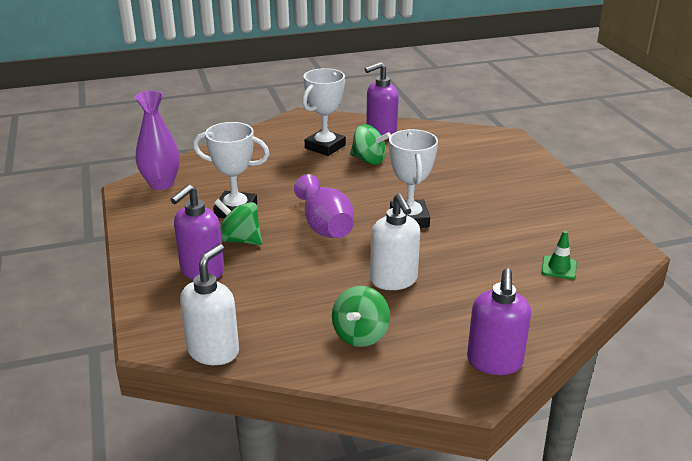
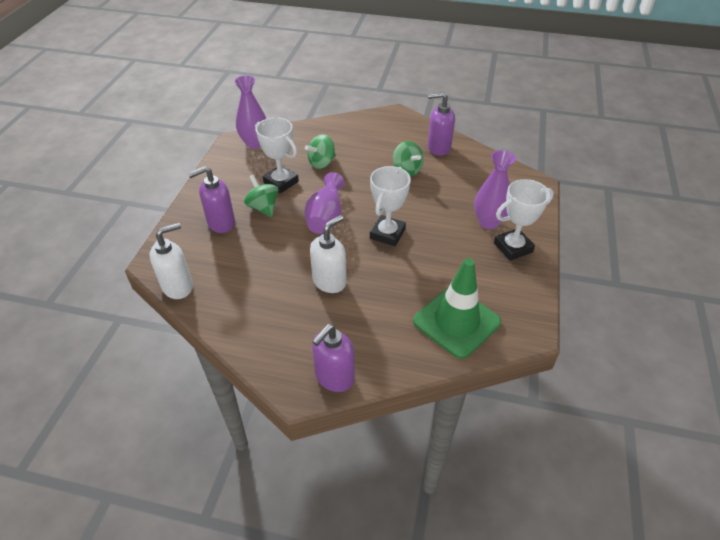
camera: 30 degrees right, 15 degrees up
white trophy [302,68,346,156] -> white trophy moved to [494,179,554,261]
green spinning top [332,286,390,347] -> green spinning top moved to [305,134,336,169]
white soap dispenser [370,193,420,290] -> white soap dispenser turned 150 degrees counterclockwise [310,215,347,293]
green traffic cone [541,231,577,279] -> green traffic cone [413,258,501,359], size x2.45
none -> purple vase [474,150,516,229]

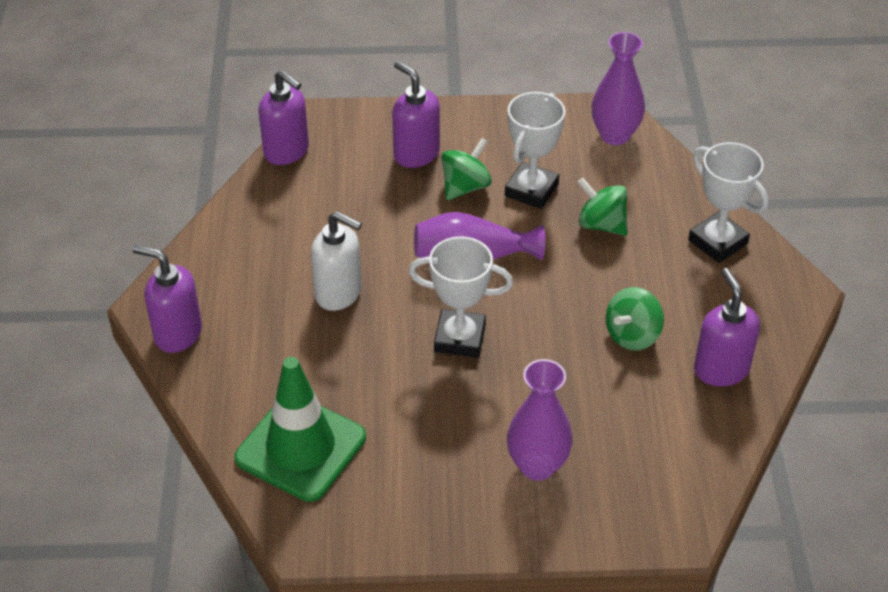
camera: 75 degrees right, 0 degrees up
white soap dispenser [149,223,193,299] -> purple soap dispenser [258,70,309,165]
white trophy [494,179,554,261] -> white trophy moved to [688,142,769,263]

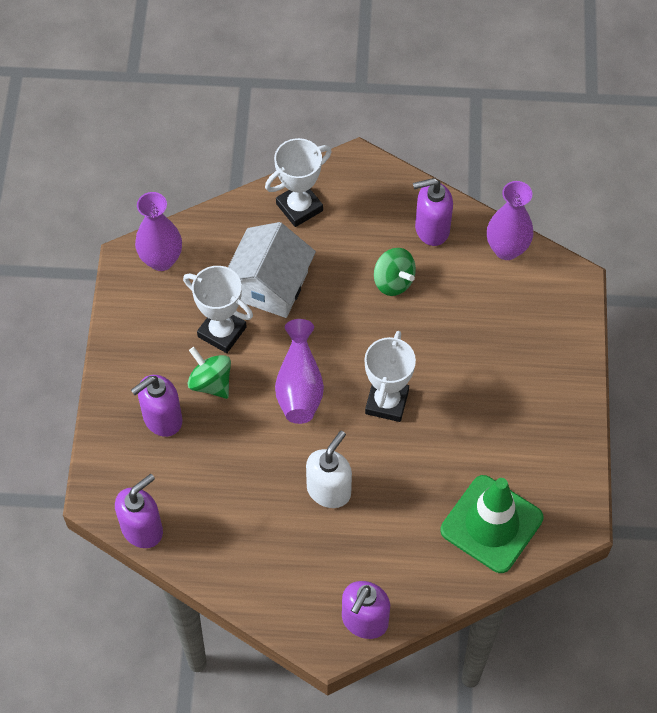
camera: 85 degrees left, 15 degrees up
purple vase [507,359,573,481] -> purple vase moved to [487,181,533,260]
green spinning top [577,178,628,236] -> white house [228,222,316,318]

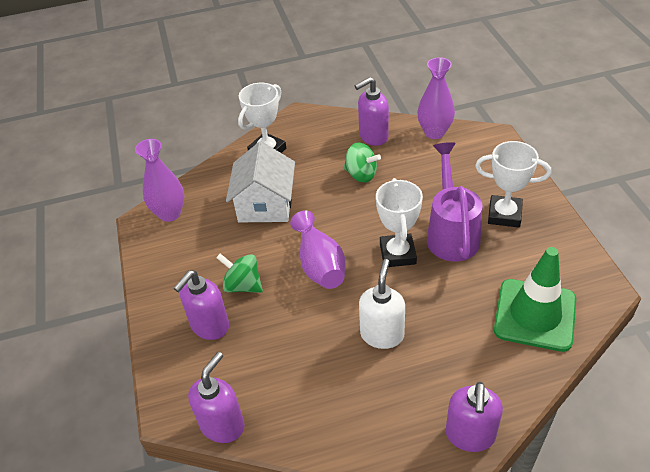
camera: 15 degrees left, 15 degrees down
white trophy [183,266,253,353] -> white trophy moved to [475,141,551,228]
none -> purple watering can [427,142,483,261]

